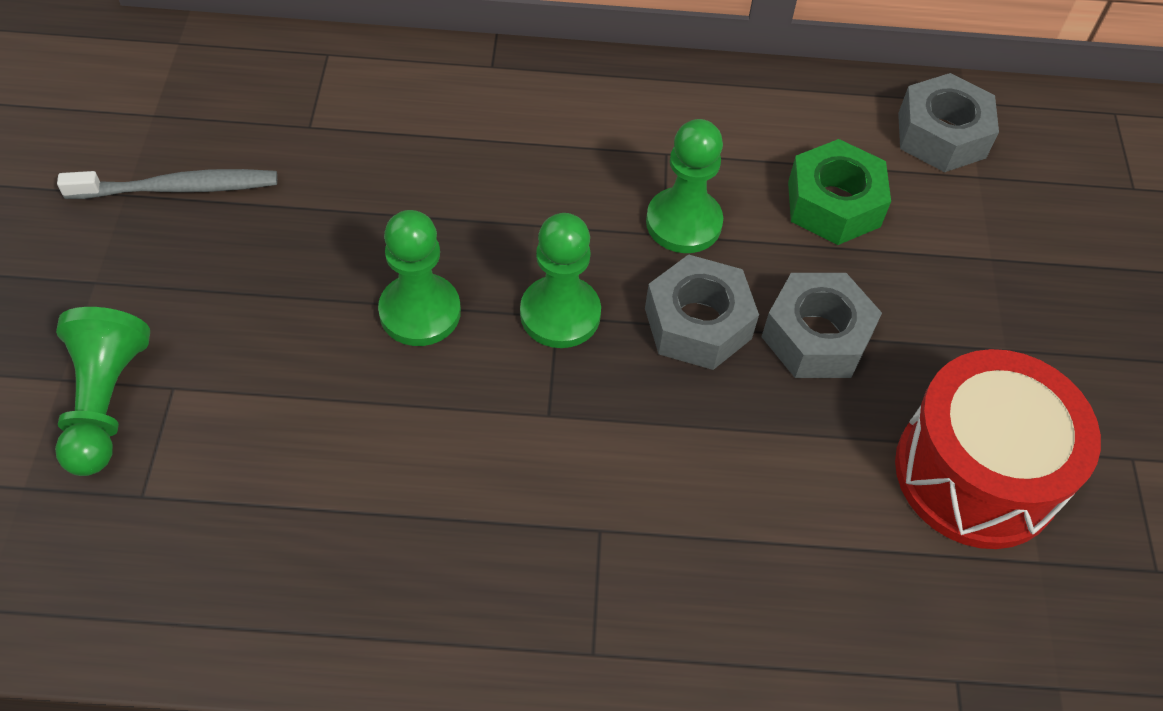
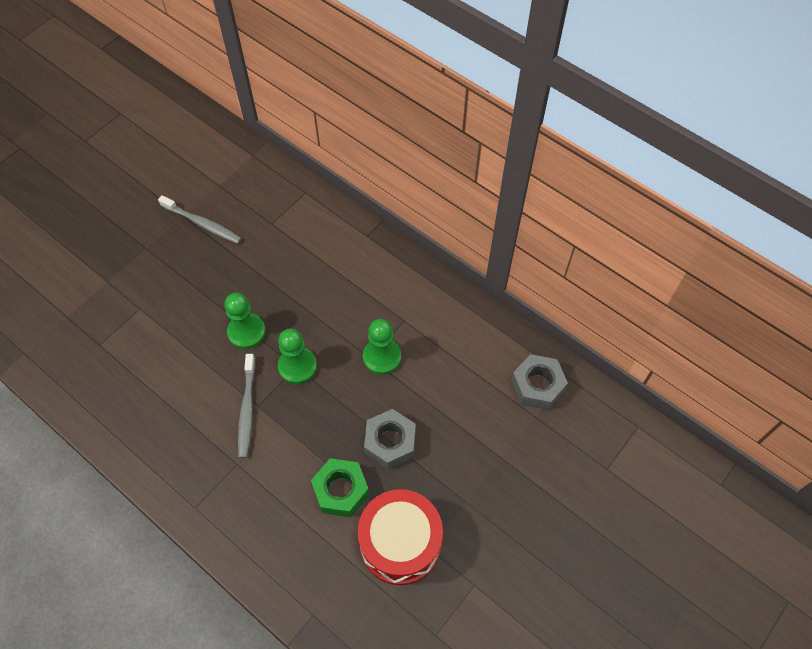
camera: 40 degrees right, 5 degrees up
green pawn [55,307,150,476] -> none
grey nut [645,254,759,370] -> none
green nut [788,139,891,245] -> green nut moved to [311,458,369,517]
none -> grey toothbrush [238,354,256,458]

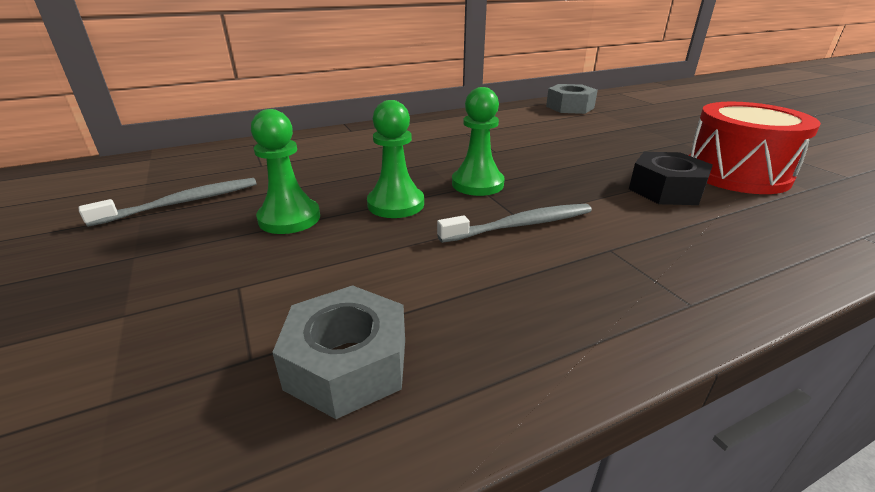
camera: 65 degrees left, 30 degrees down
grey toothbrush [238,354,256,458] -> grey toothbrush turned 45 degrees counterclockwise [437,204,592,243]
green nut [311,458,369,517] -> black nut [629,152,713,205]
green pawn [363,319,401,375] -> green pawn moved to [251,109,320,234]
grey nut [364,409,416,469] -> grey nut moved to [272,285,405,419]

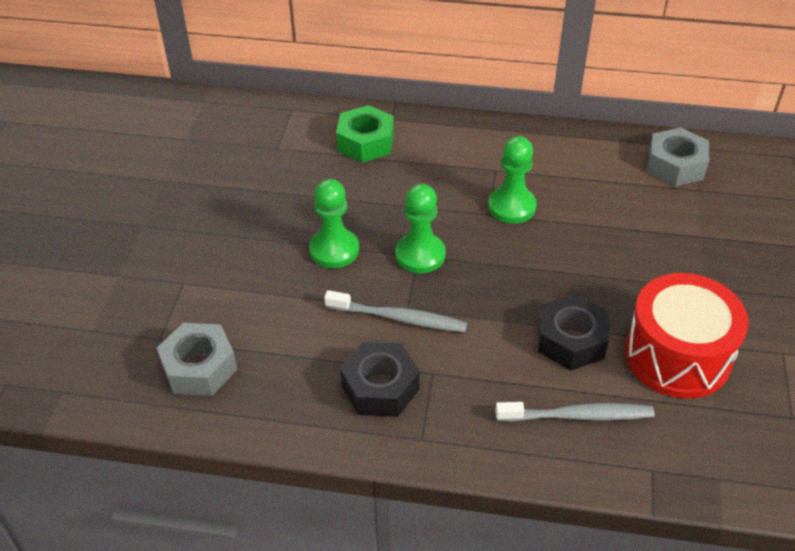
camera: 35 degrees right, 15 degrees up
grey toothbrush [78,178,257,227] -> grey toothbrush moved to [495,402,655,422]
green pawn [251,109,320,234] -> green pawn moved to [488,136,537,224]
none -> green nut [336,105,394,163]
none -> black nut [340,342,420,417]

